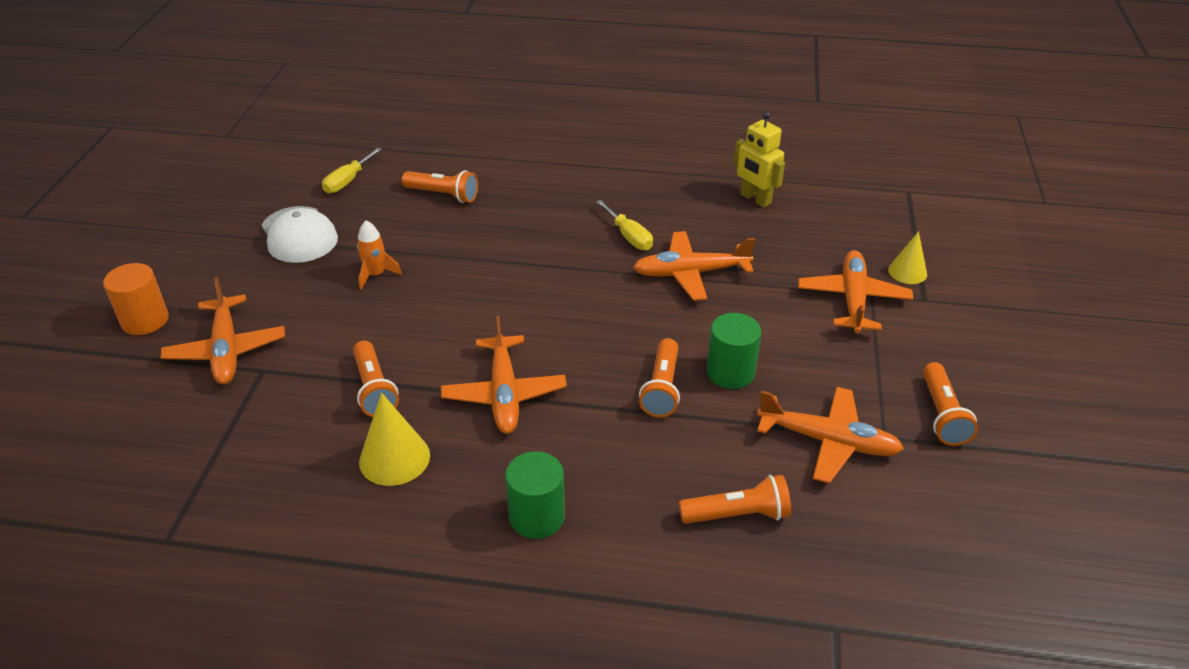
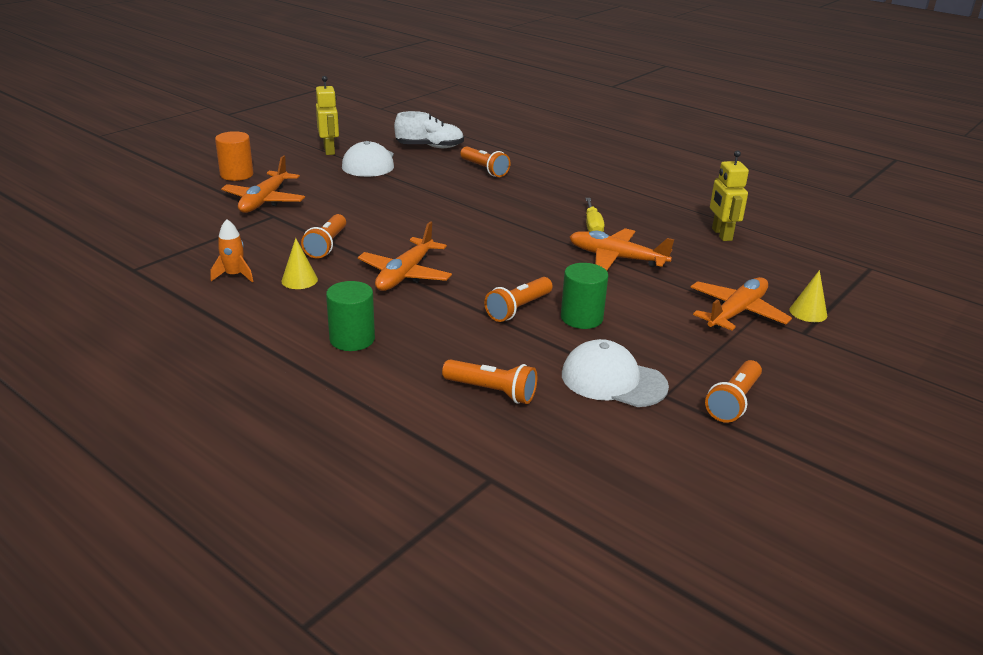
camera: 30 degrees right, 10 degrees down
yellow screwdriver [322,147,382,194] -> white shoe [394,111,464,148]
orange rocket [357,220,402,289] -> orange rocket moved to [211,219,254,282]
yellow cone [359,393,430,486] -> yellow cone [281,238,318,289], size x0.66
orange plane [757,387,904,484] -> white cap [562,339,669,407]
none -> yellow robot [316,76,339,155]

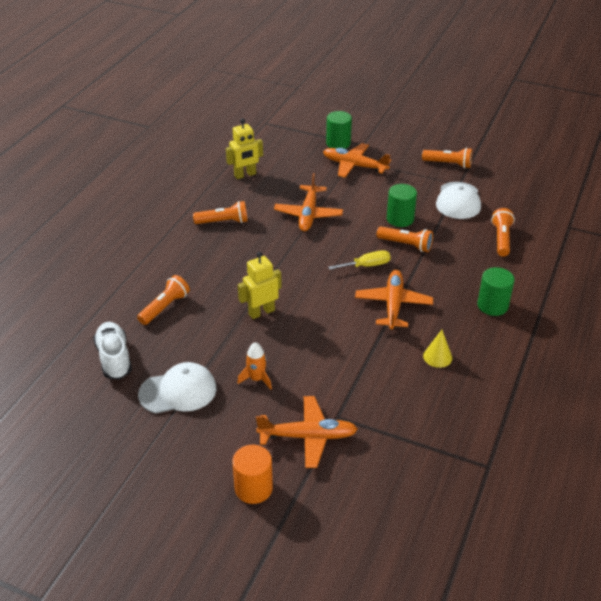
camera: 105 degrees left, 10 degrees up
orange rocket [211,219,254,282] -> orange rocket moved to [238,342,272,390]
orange flashlight [301,214,346,258] -> orange flashlight moved to [193,201,248,224]
yellow robot [316,76,339,155] -> yellow robot moved to [238,252,282,319]
orange plane [358,221,452,291] -> orange plane turned 90 degrees counterclockwise [355,270,433,329]
yellow screwdriver [585,198,604,232] -> yellow screwdriver moved to [328,250,391,270]
yellow cone [790,270,827,322] -> green cylinder [326,111,352,149]

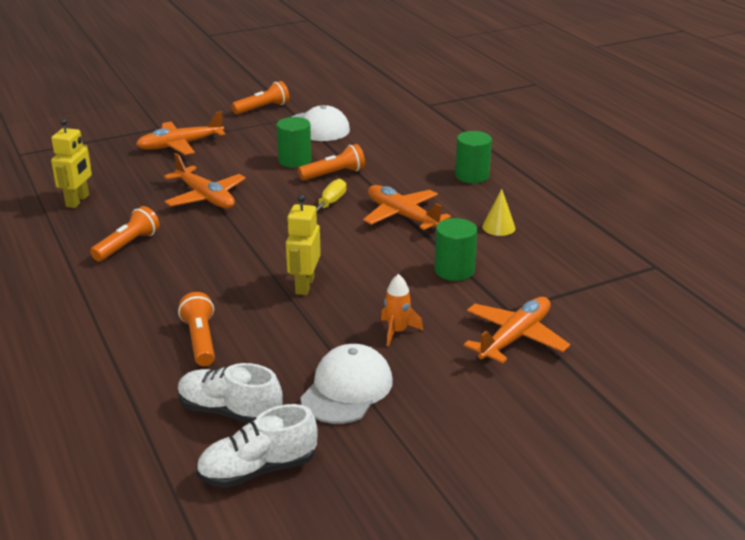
camera: 50 degrees left, 10 degrees down
orange cylinder [232,445,273,504] -> none
green cylinder [326,111,352,149] -> green cylinder moved to [434,218,478,281]
orange flashlight [491,208,515,257] -> none
none -> white shoe [196,404,318,488]

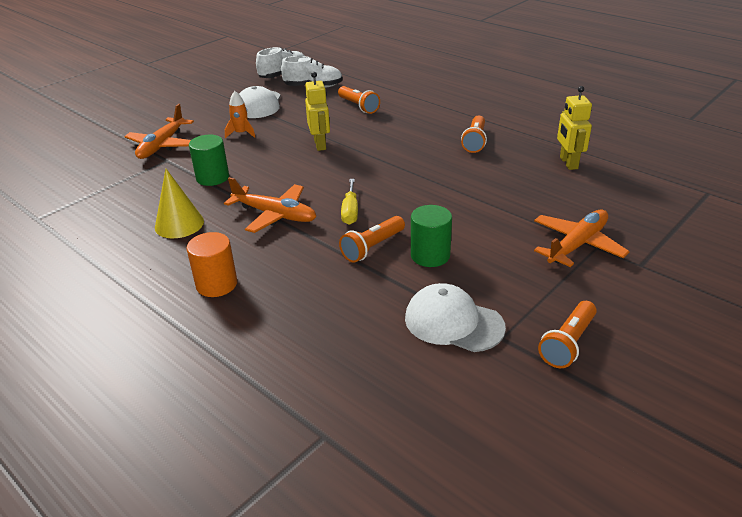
camera: 160 degrees right, 5 degrees up
orange plane [164,153,246,209] -> none
green cylinder [455,131,492,183] -> orange cylinder [186,232,237,297]
yellow cone [482,189,515,236] -> yellow cone [155,169,204,238], size x1.51

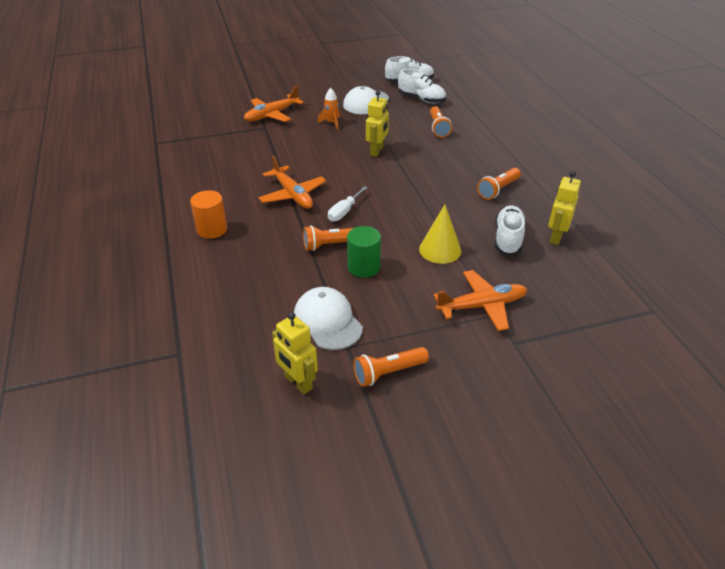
camera: 30 degrees right, 5 degrees up
yellow cone [155,169,204,238] -> yellow cone moved to [419,205,461,264]
green cylinder [189,135,229,186] -> none
yellow screwdriver [341,179,358,225] -> white screwdriver [328,186,368,222]
none -> yellow robot [272,312,318,394]
none -> white shoe [495,205,526,255]

